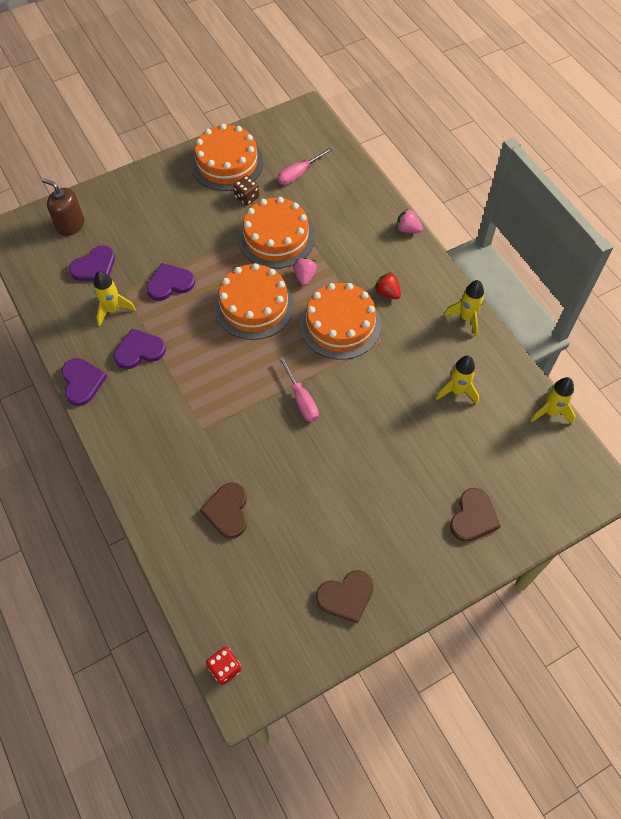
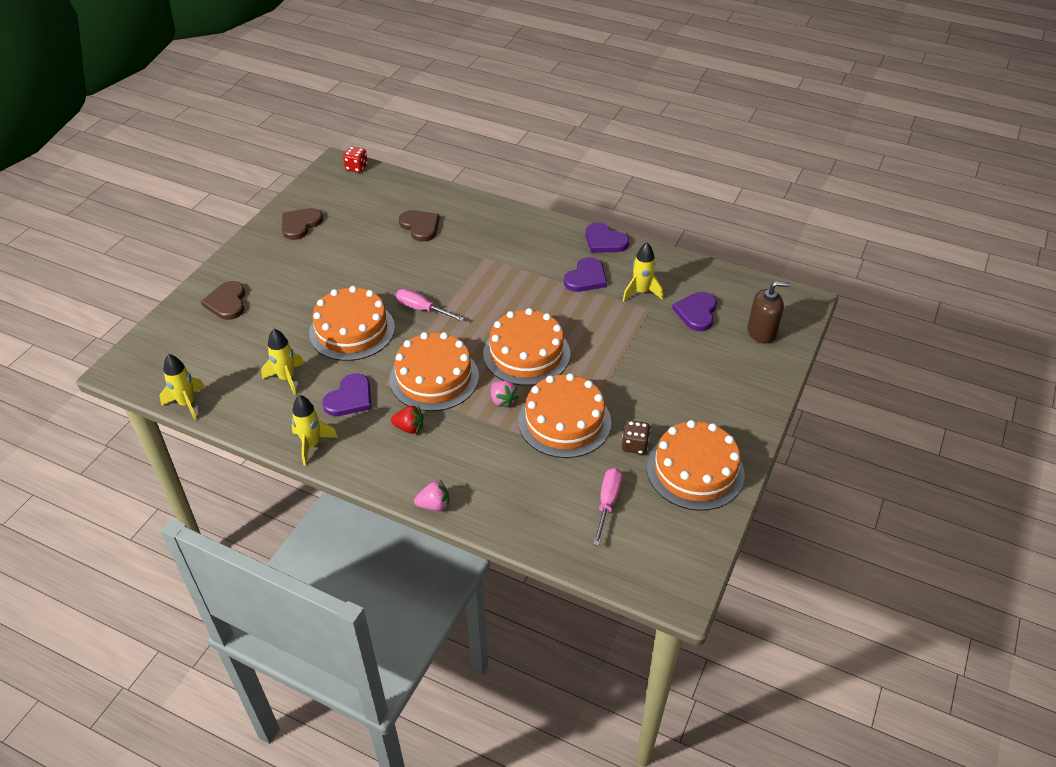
camera: 145 degrees right, 15 degrees down
purple heart [146,263,195,301] -> purple heart moved to [322,373,371,416]
none -> orange cake [309,286,395,361]

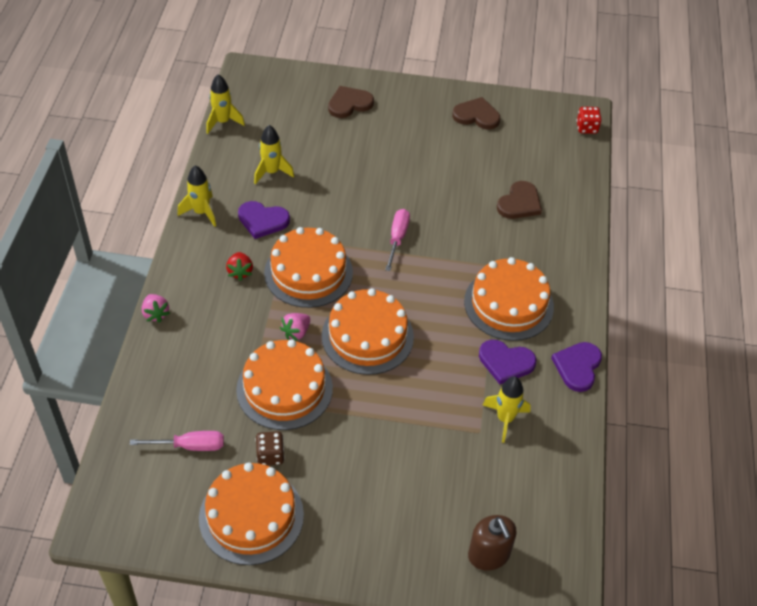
camera: 70 degrees right, 5 degrees up
orange cake [309,286,395,361] -> orange cake moved to [464,257,554,341]
purple heart [672,292,717,331] -> none

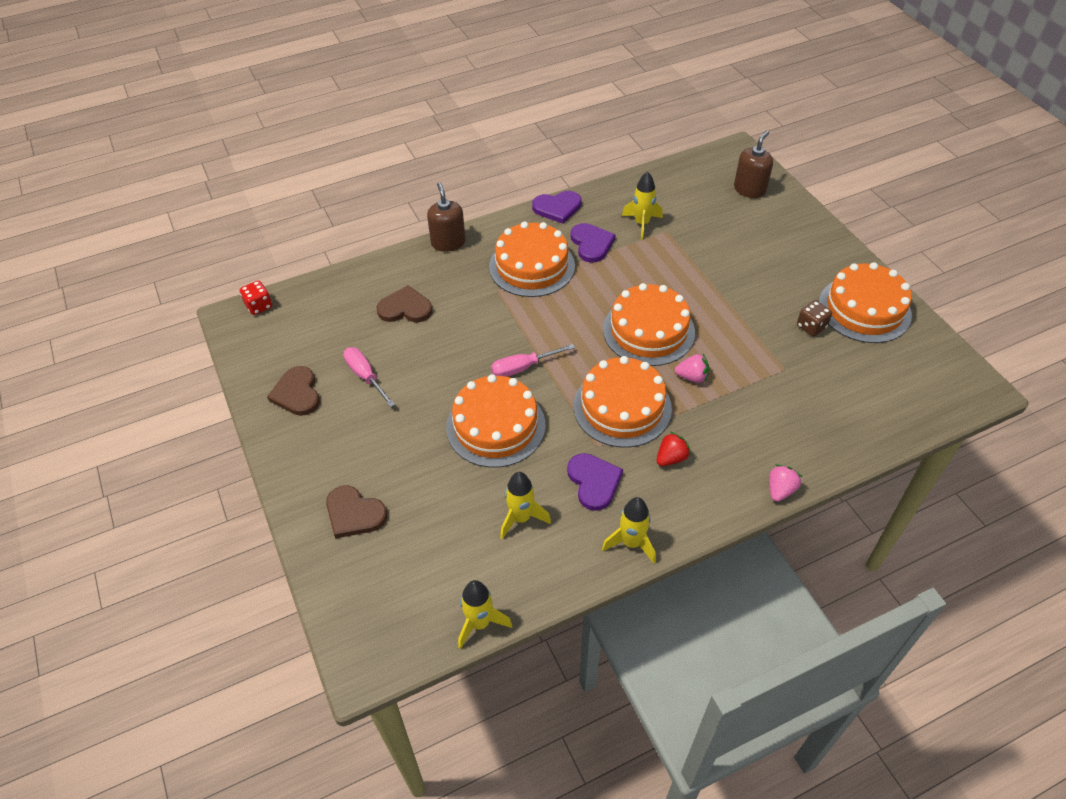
camera: 120 degrees left, 0 degrees up
pink screwdriver [130,431,224,451] -> pink screwdriver moved to [343,347,395,407]
orange cake [236,339,333,430] -> orange cake moved to [446,374,545,468]
none -> brown soap dispenser [427,182,466,252]

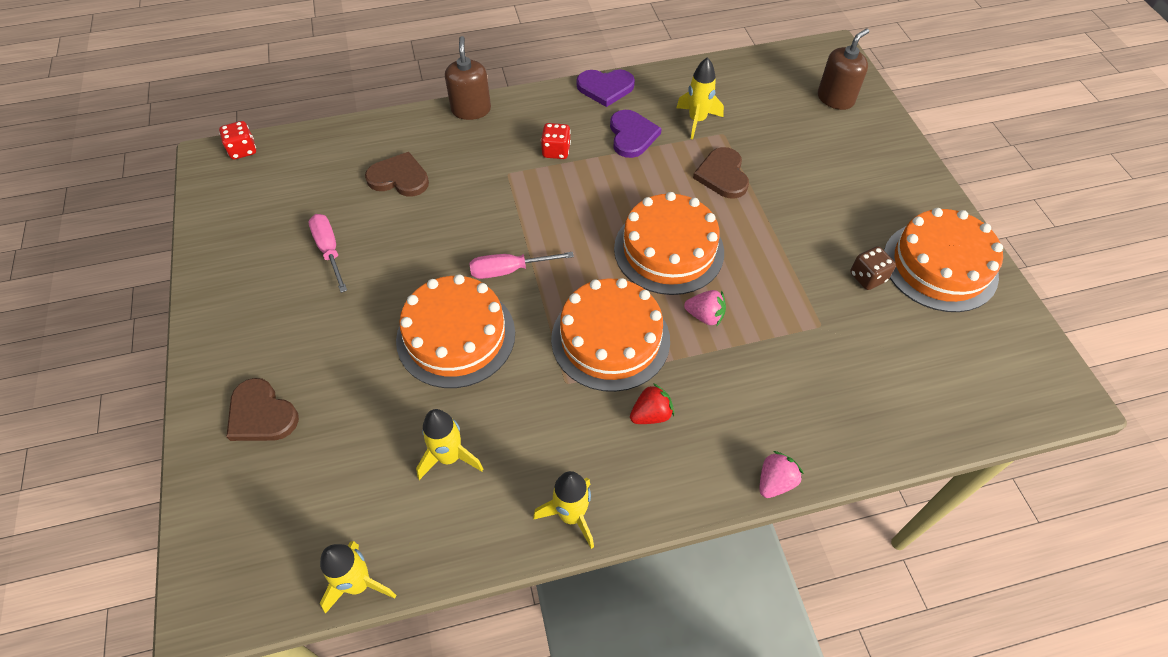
camera: 10 degrees right, 5 degrees up
brown heart [267,366,320,416] -> brown heart moved to [693,147,749,199]
orange cake [489,221,575,297] -> red dice [541,123,571,159]
purple heart [567,453,623,511] -> none

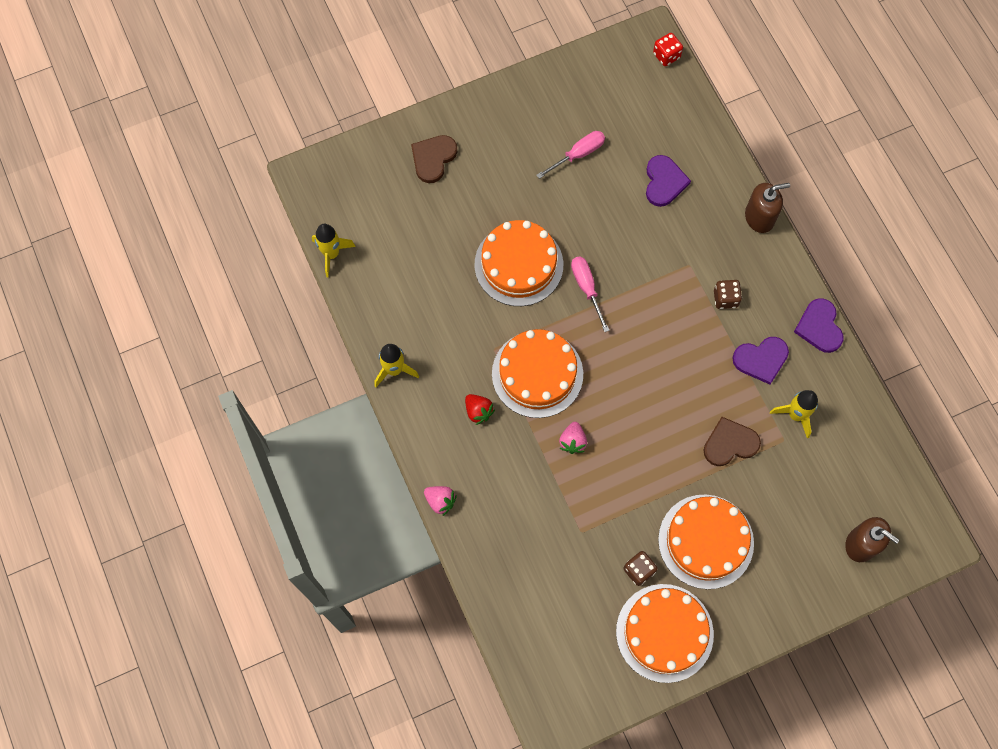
camera: 80 degrees right, 15 degrees up
brown heart [365,152,429,197] -> purple heart [646,155,691,207]
yellow rocket [416,409,483,480] -> none
red dice [541,123,571,159] -> brown dice [714,280,742,309]
orange cake [614,192,724,295] -> orange cake moved to [658,494,754,589]

